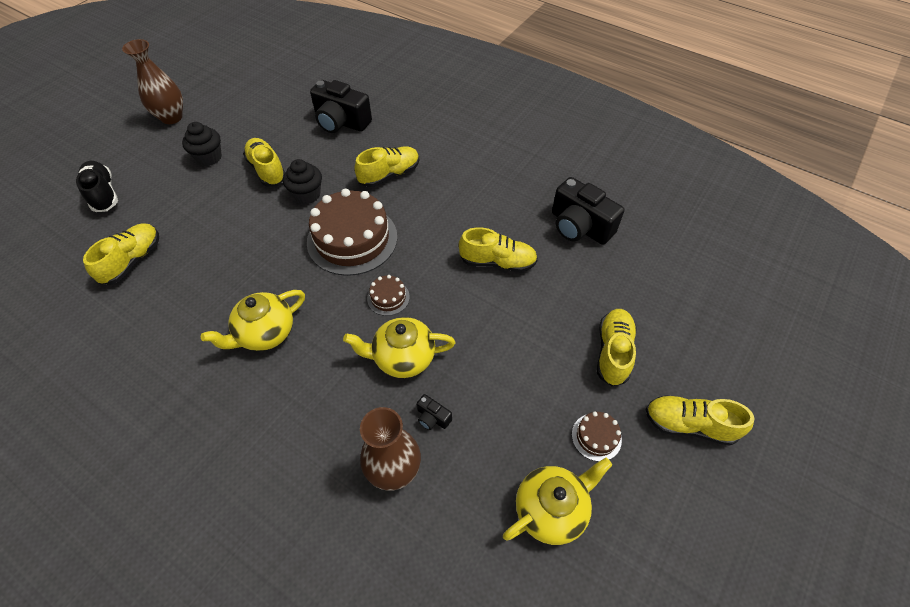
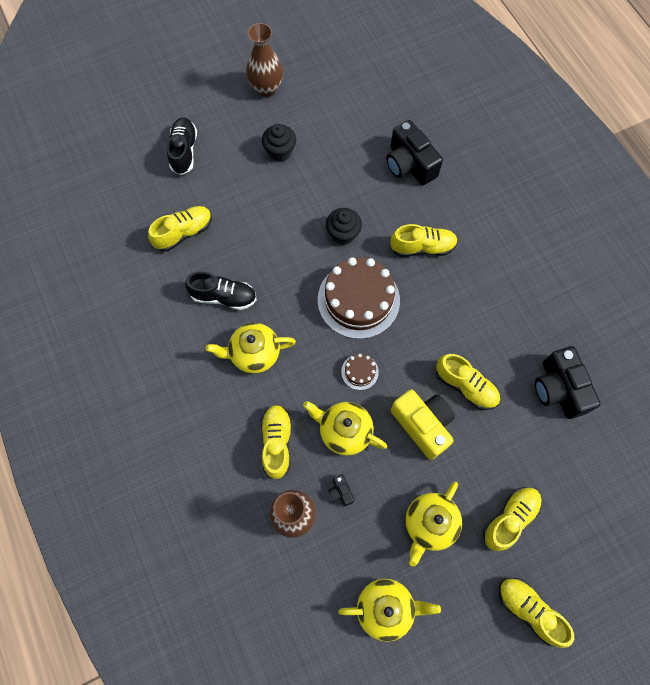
camera: 30 degrees right, 15 degrees up
yellow shoe [243,138,285,186] -> yellow shoe moved to [261,405,292,479]
brown cake [572,412,622,462] -> none
none -> black shoe [185,272,257,310]
none -> yellow camera [391,390,455,460]
none -> yellow teapot [406,481,462,567]

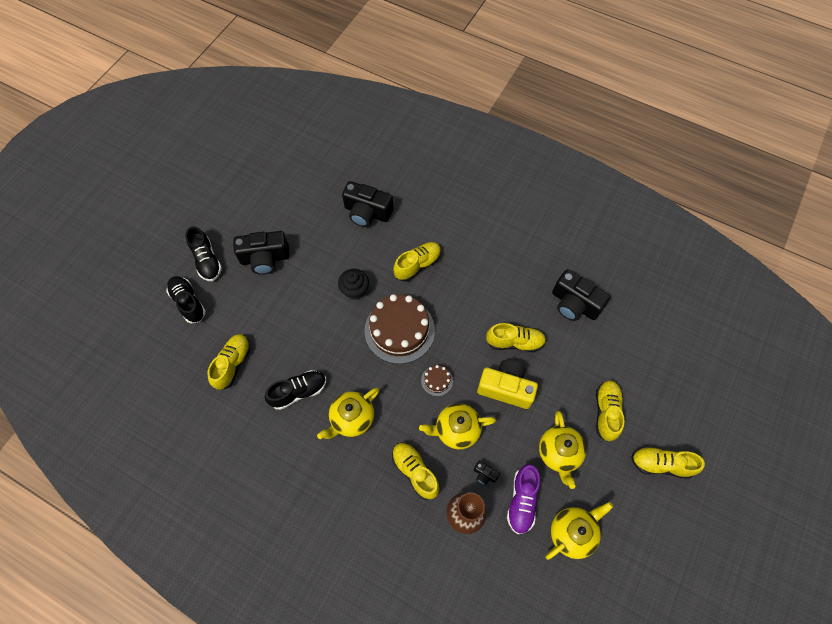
camera: 35 degrees left, 5 degrees down
brown vase [246,23,283,97] -> none
black cupcake [262,124,296,162] -> black camera [233,231,289,275]
none -> black shoe [186,226,222,281]
none -> purple shoe [507,464,540,534]

